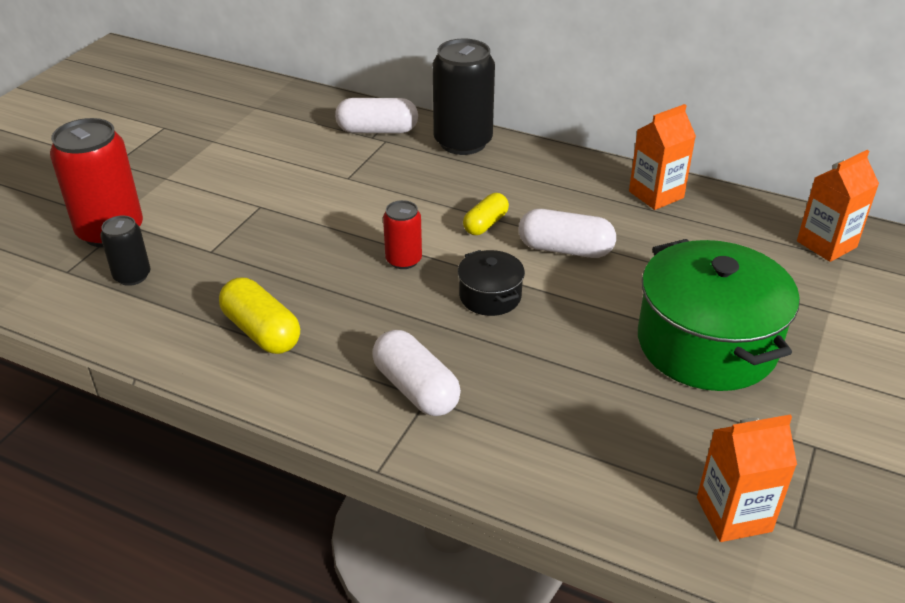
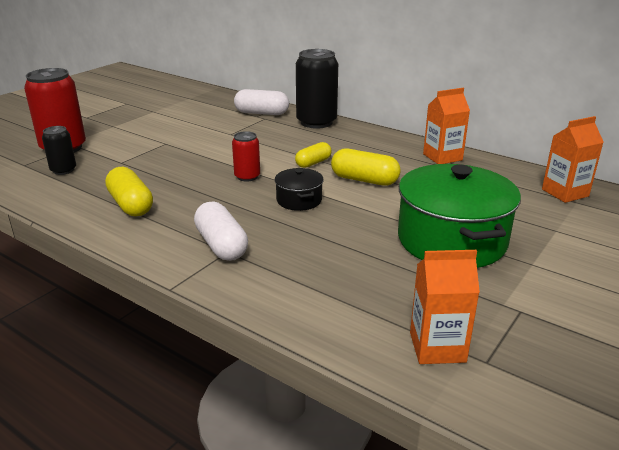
camera: 10 degrees right, 10 degrees down
white capsule [518,209,616,258] -> yellow capsule [331,148,401,186]

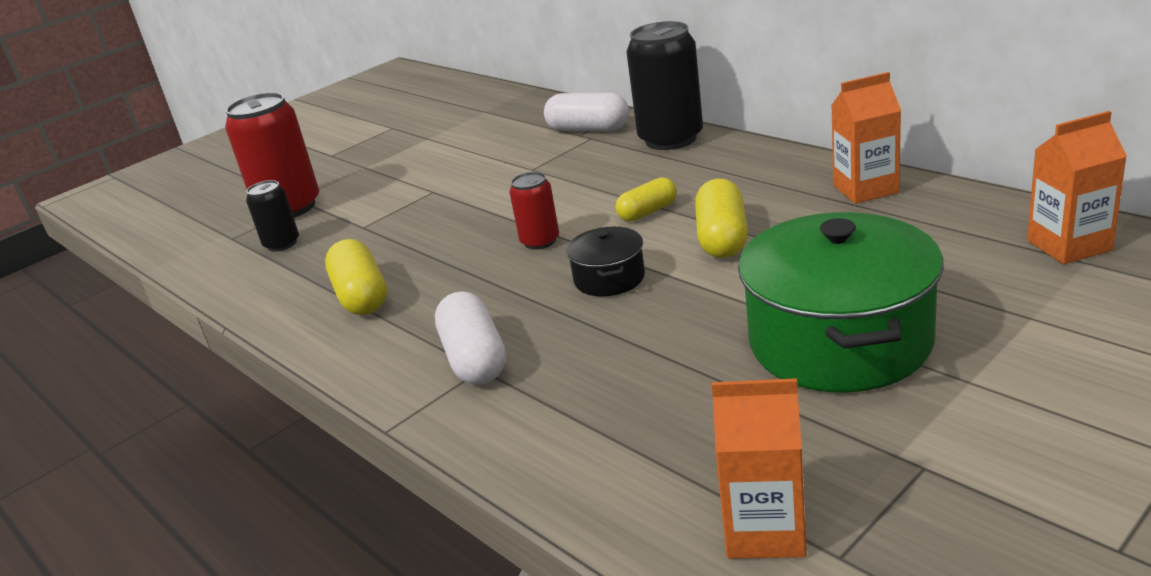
camera: 15 degrees right, 0 degrees up
yellow capsule [331,148,401,186] -> yellow capsule turned 60 degrees clockwise [695,179,748,258]

